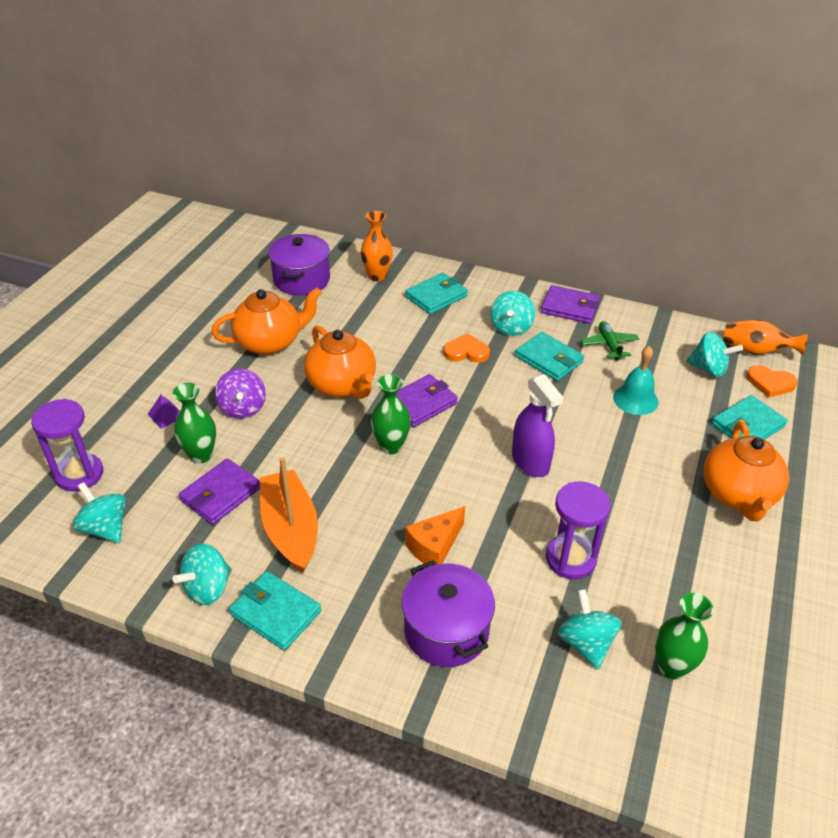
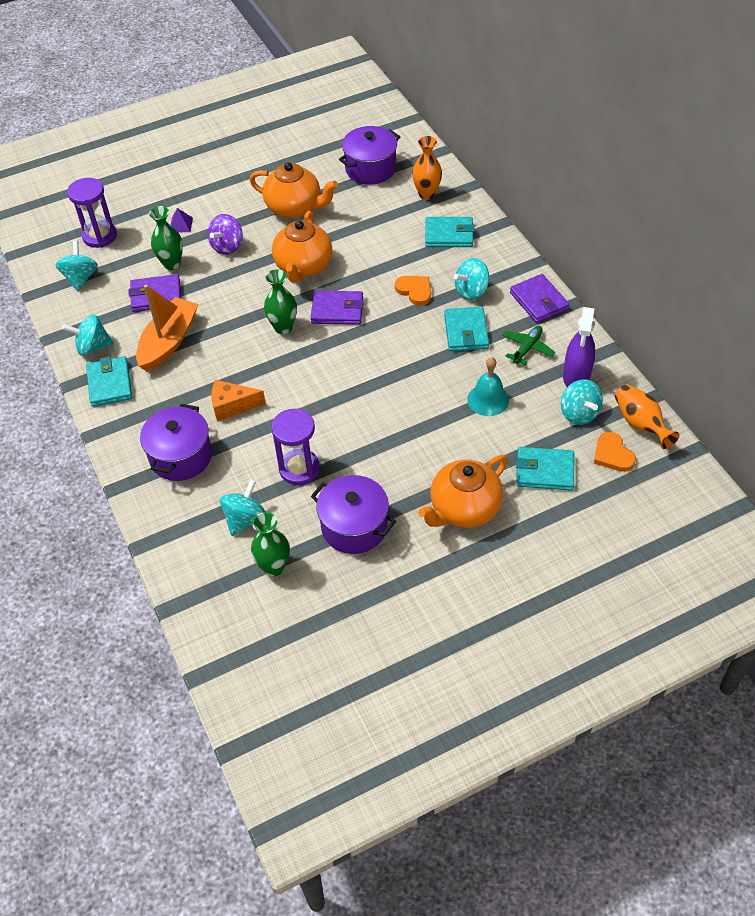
camera: 45 degrees right, 10 degrees up
purple spray bottle [512,374,564,477] -> purple spray bottle moved to [563,307,595,387]
none -> purple pot [311,475,396,554]

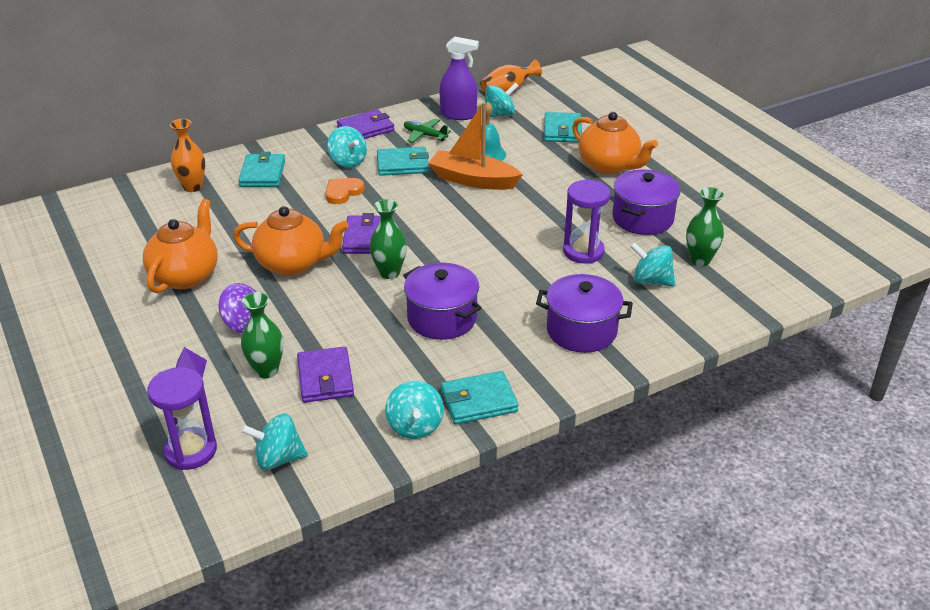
camera: 95 degrees left, 15 degrees down
orange boat [136,285,198,372] -> orange boat moved to [428,102,523,190]
orange cheese [211,380,266,421] -> none
purple pot [339,126,400,185] -> purple pot moved to [403,263,481,340]
orange heart [594,432,636,472] -> none

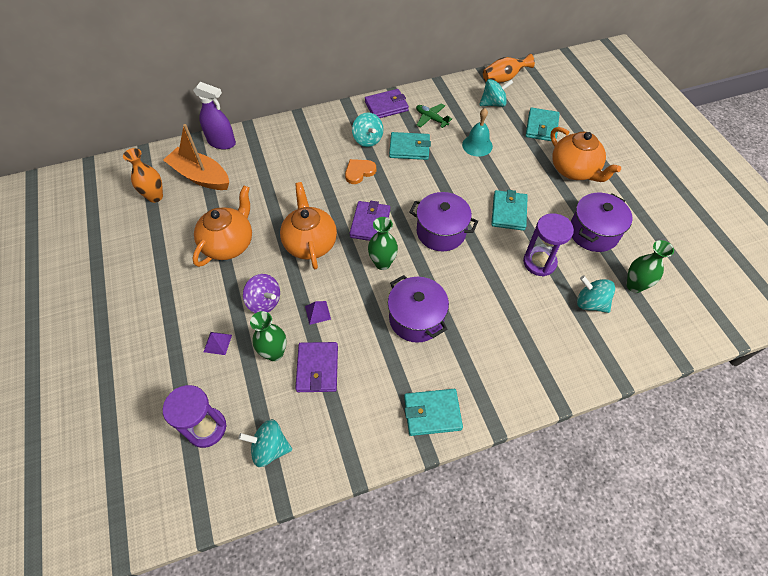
camera: 10 degrees right, 20 degrees up
orange vase [170,119,205,192] -> orange vase moved to [123,148,163,203]
orange teapot [233,206,349,276] -> orange teapot turned 120 degrees counterclockwise [280,182,337,269]
turquoise wallet [238,152,285,187] -> turquoise wallet moved to [491,190,528,231]
turquoise spinning top [385,381,444,439] -> none
orange boat [428,102,523,190] -> orange boat moved to [163,124,229,190]
purple spray bottle [440,36,479,120] -> purple spray bottle moved to [193,82,236,150]
purple pot [536,274,633,353] -> purple pot moved to [409,192,478,251]
none -> purple pyramid [305,301,331,325]

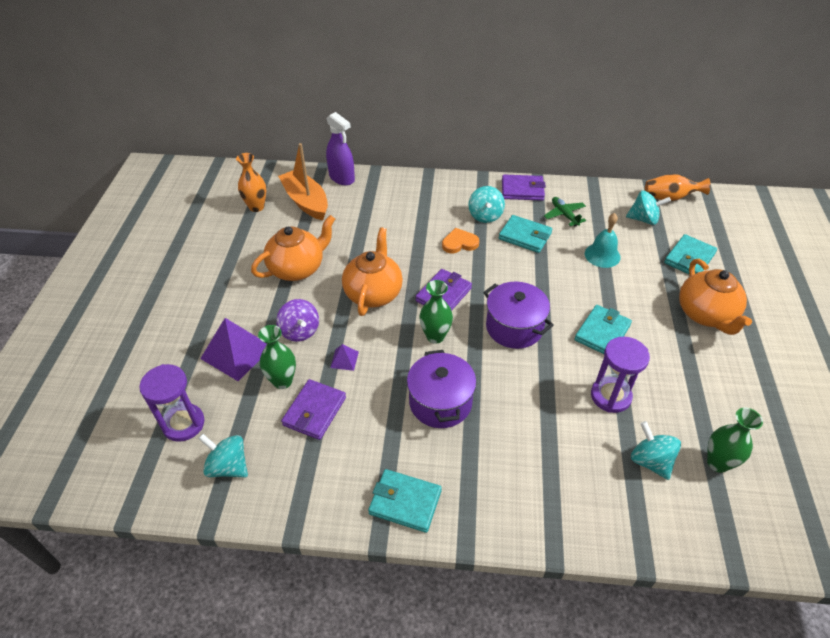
camera: 25 degrees right, 10 degrees down
purple pyramid [204,332,232,355] -> purple pyramid [200,318,267,381], size x2.14
purple pot [571,193,632,252] -> none

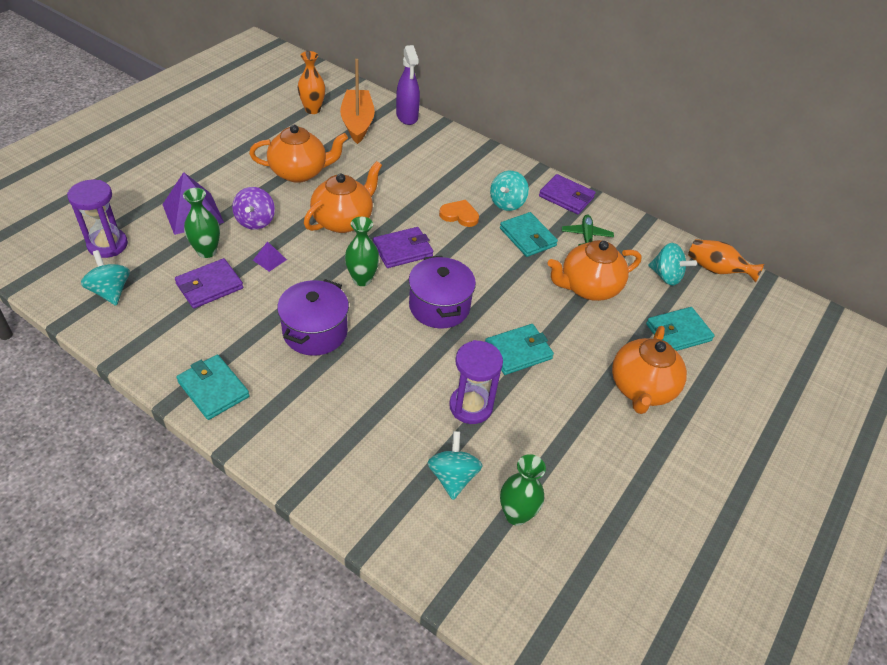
camera: 25 degrees right, 0 degrees up
turquoise bell [585,213,620,268] -> orange teapot [548,240,641,301]

